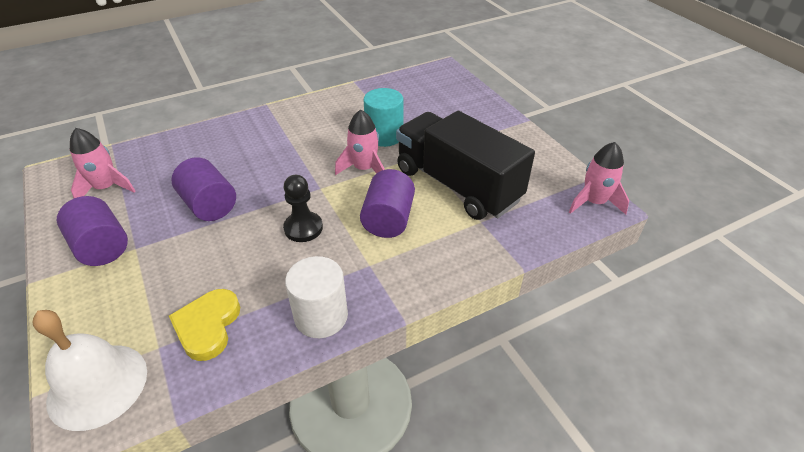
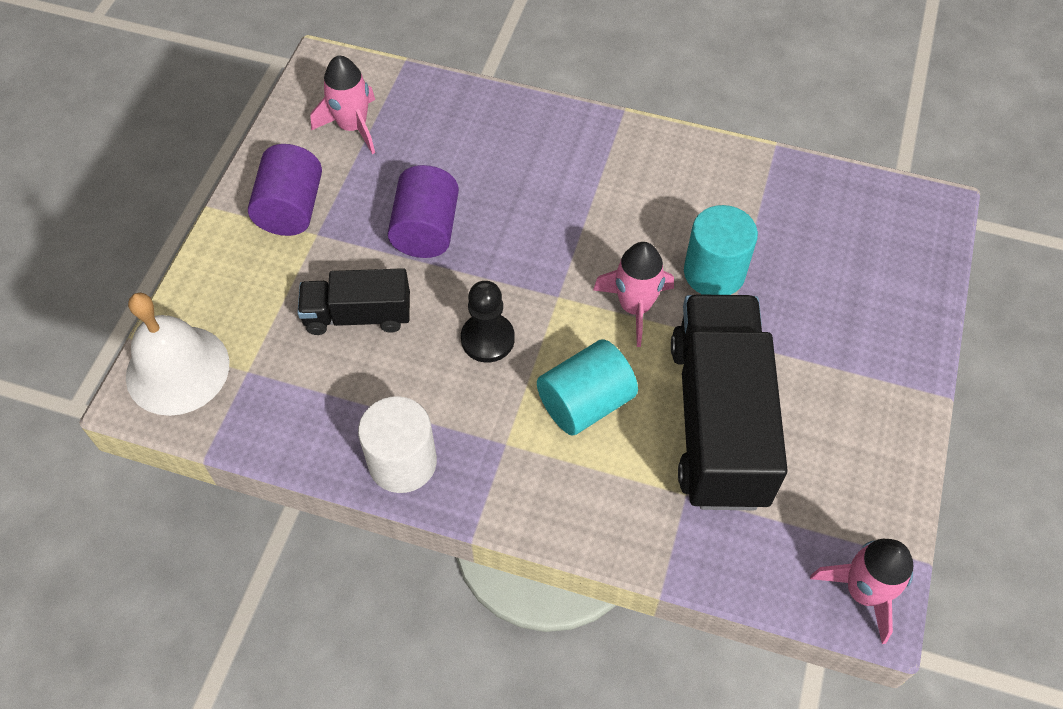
camera: 45 degrees right, 15 degrees up
yellow heart [169,289,240,361] -> none
purple cylinder [360,169,415,238] -> turquoise cylinder [537,339,638,435]
none -> black truck [297,268,410,335]

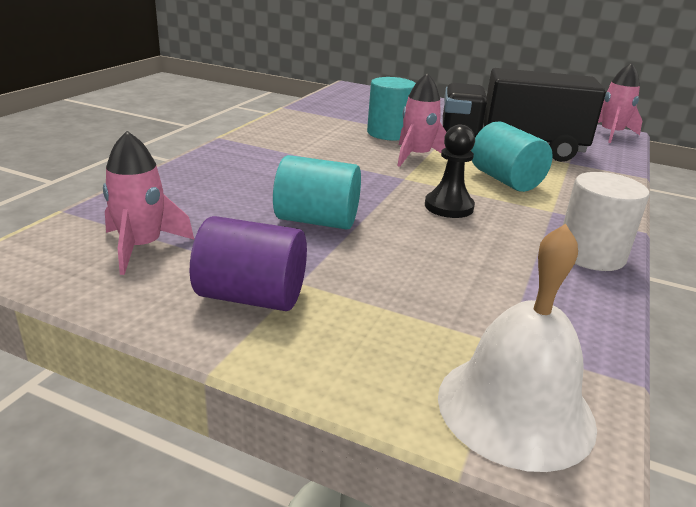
camera: 85 degrees left, 30 degrees down
black truck [297,268,410,335] -> none
purple cylinder [388,165,459,258] -> turquoise cylinder [273,155,361,230]

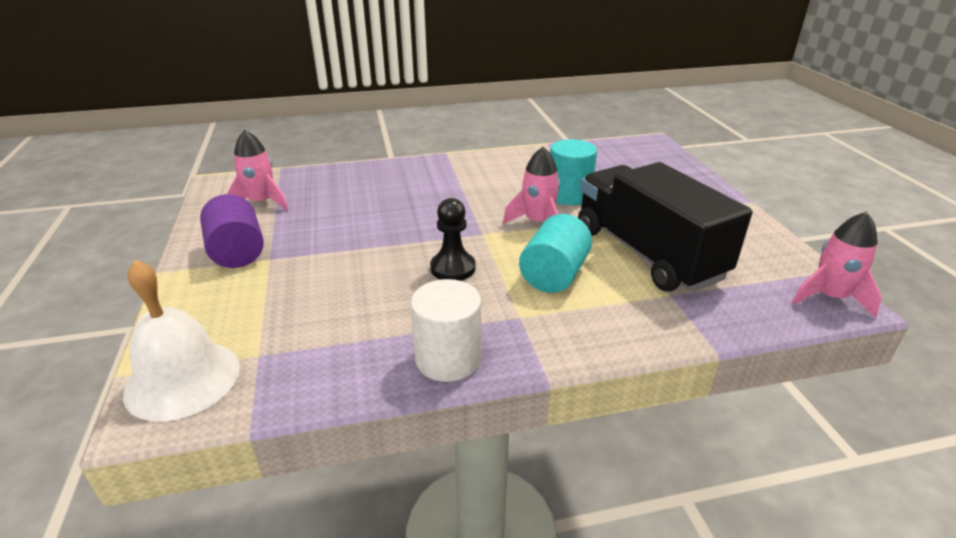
camera: 55 degrees right, 5 degrees up
turquoise cylinder [273,155,361,230] -> none

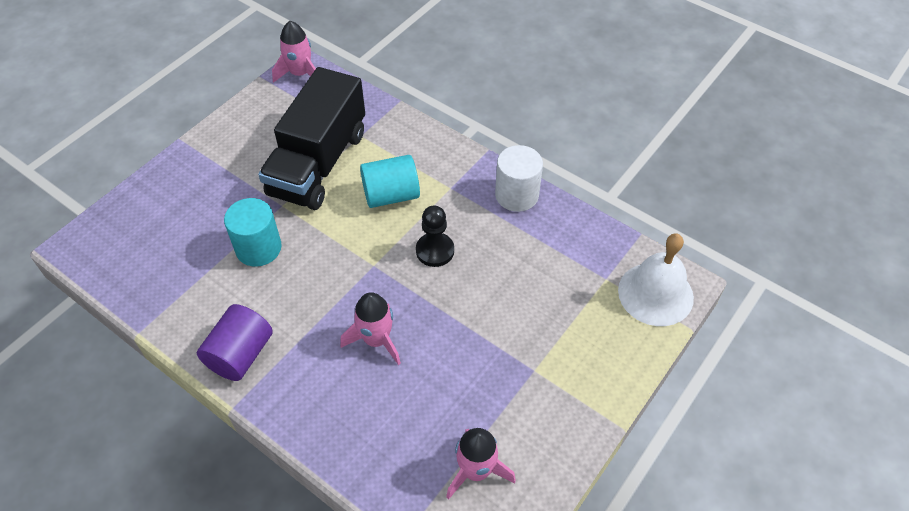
camera: 130 degrees left, 20 degrees up
purple cylinder [200,194,264,268] -> purple cylinder moved to [197,304,273,381]
pink rocket [503,147,560,224] -> pink rocket moved to [340,292,401,365]

